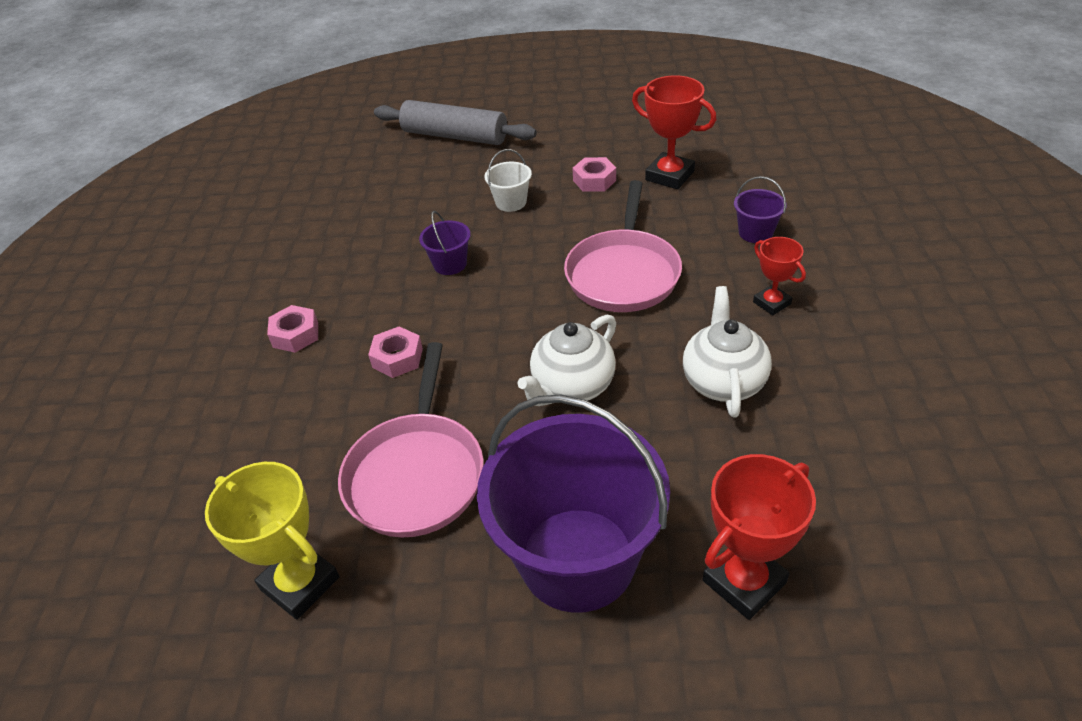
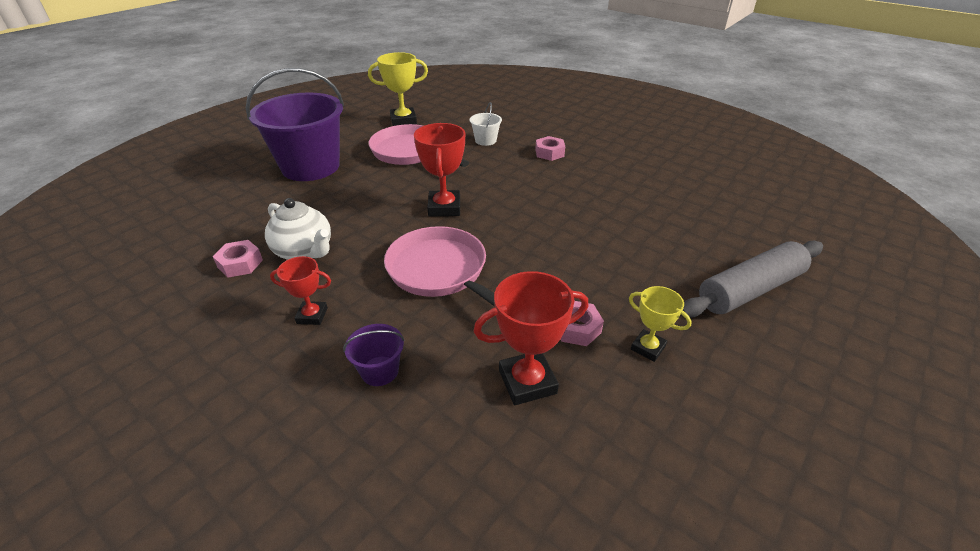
camera: 125 degrees right, 5 degrees down
pink nut [368,326,423,378] -> pink nut moved to [213,240,263,278]
purple bucket [419,211,471,275] -> none
white bucket [485,149,532,212] -> white bucket moved to [470,102,502,146]
white teapot [518,314,616,406] -> none
red trophy [703,454,816,620] -> red trophy moved to [414,123,465,217]
none -> yellow trophy [629,286,692,362]

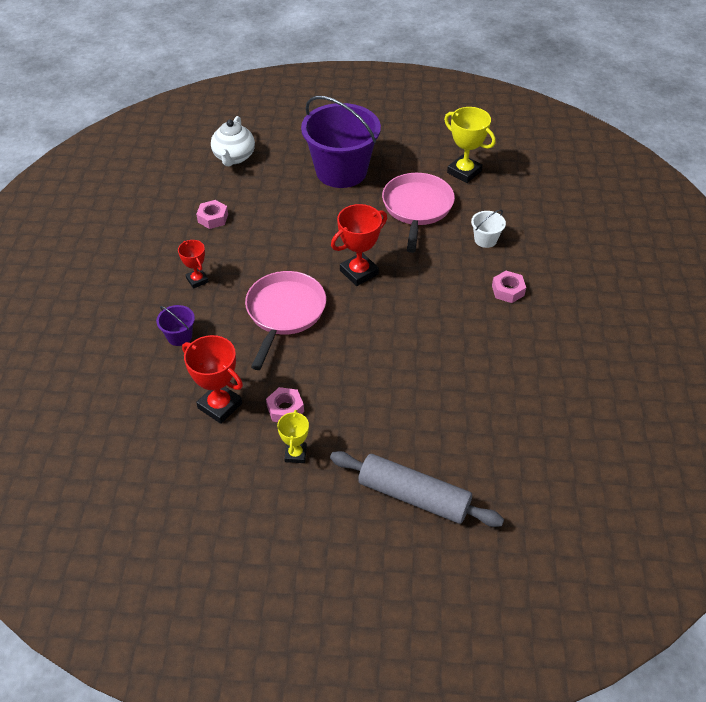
camera: 55 degrees right, 10 degrees up
white teapot [265,198,331,260] -> white teapot moved to [211,116,255,166]

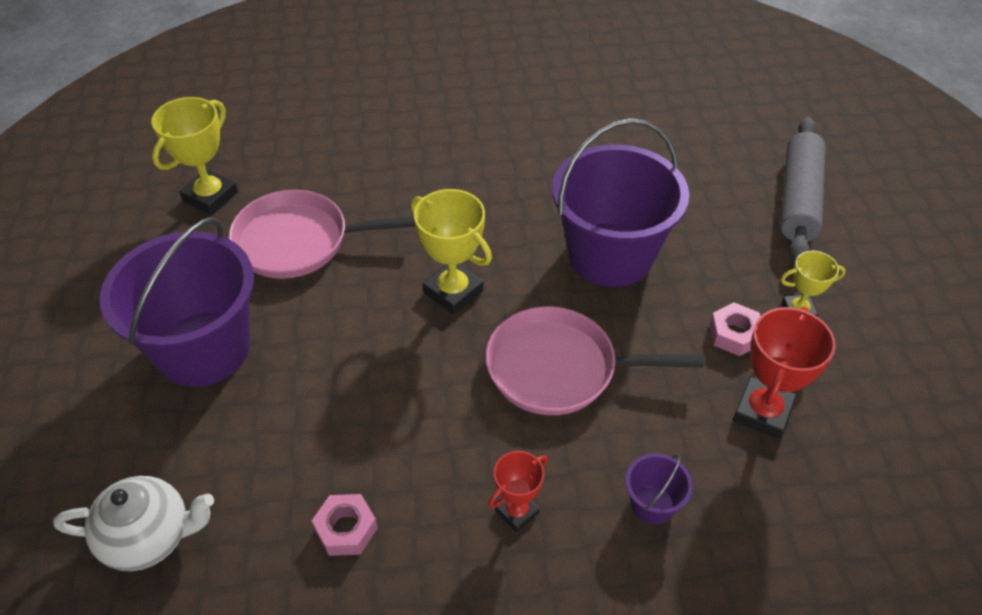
camera: 100 degrees left, 0 degrees up
red trophy [331,204,387,286] -> yellow trophy [411,189,492,315]
white bucket [471,210,506,248] -> none
pink nut [492,271,526,303] -> none
none -> purple bucket [552,118,689,287]

